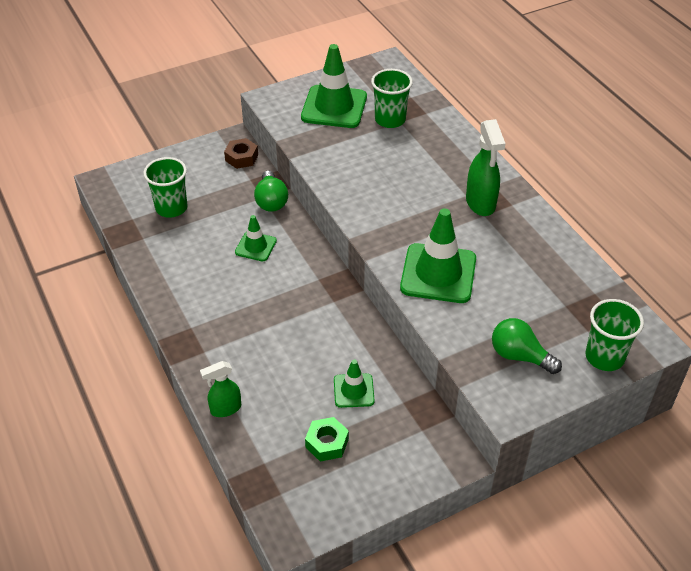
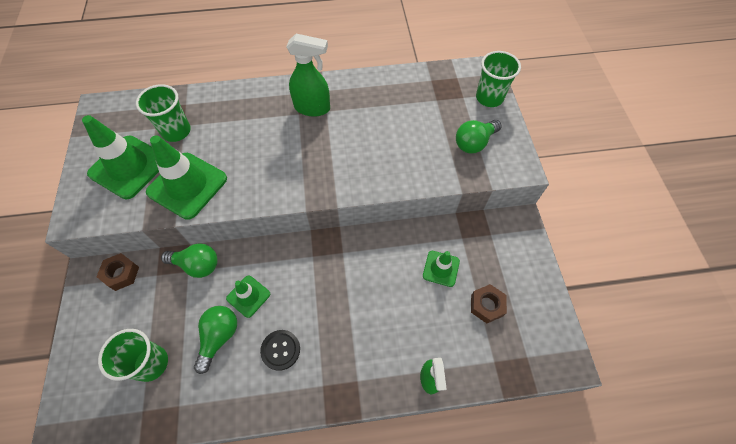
camera: 70 degrees left, 15 degrees up
green nut [305,417,349,462] -> brown nut [471,284,507,323]
green traffic cone [400,208,476,303] -> green traffic cone moved to [146,135,227,220]
none -> green light bulb [194,306,237,374]
none -> black button [260,330,300,371]

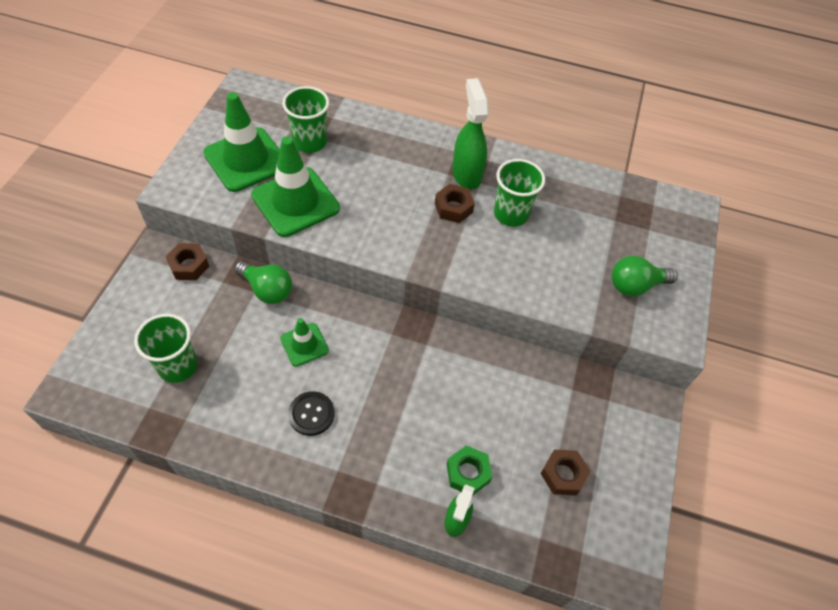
camera: 20 degrees right, 5 degrees down
green light bulb [194,306,237,374] -> none
green spray bottle [286,34,330,117] -> green spray bottle turned 135 degrees counterclockwise [452,78,489,190]
green traffic cone [423,251,460,287] -> none
green cup [476,51,521,107] -> green cup moved to [494,159,545,227]
none -> brown nut [435,184,475,223]
none -> green nut [447,445,492,496]

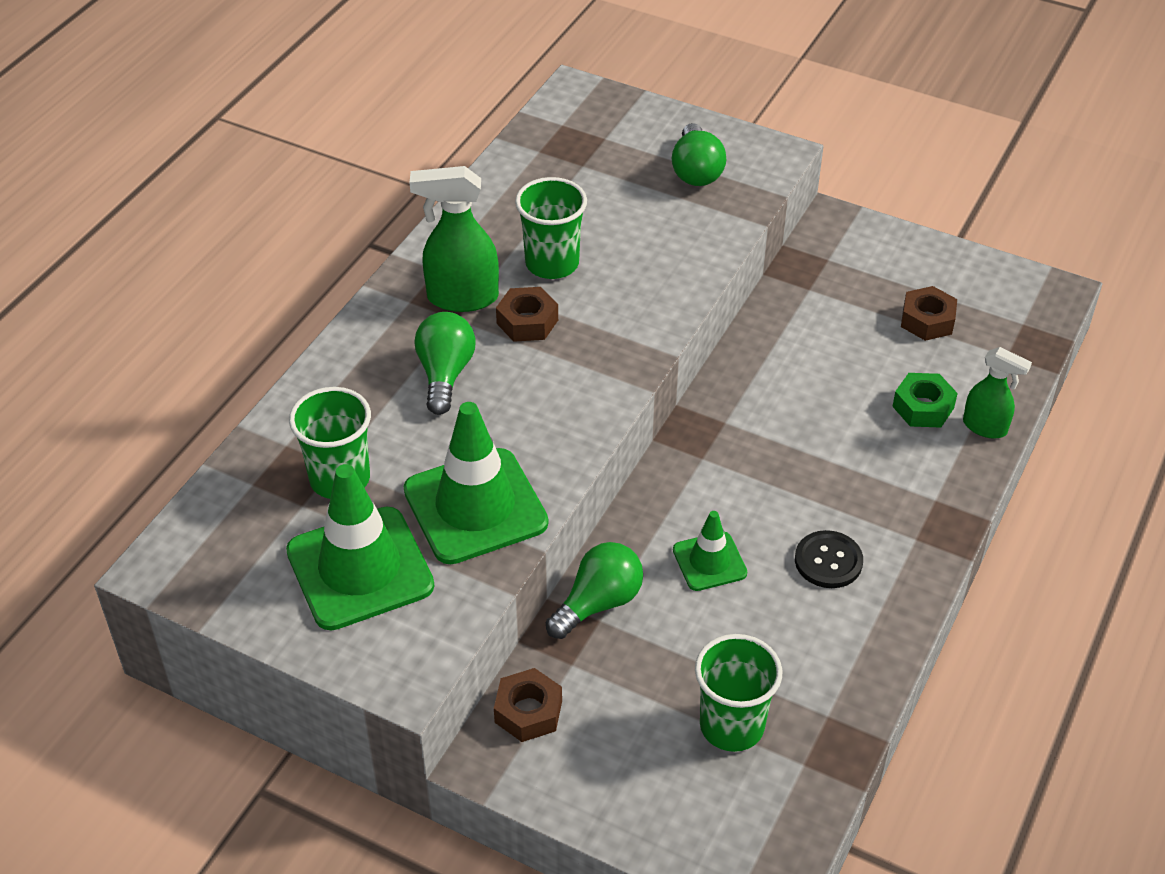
camera: 75 degrees left, 10 degrees down
none -> green light bulb [415,312,476,415]

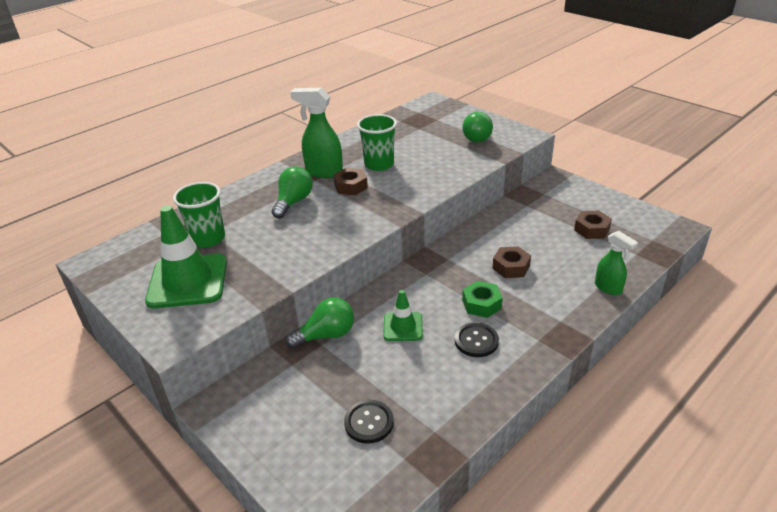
camera: 20 degrees right, 10 degrees down
green traffic cone [404,402,548,564] -> none
brown nut [494,668,562,742] -> brown nut moved to [492,246,531,278]
green cup [695,634,782,752] -> black button [344,400,394,444]
green nut [892,373,958,428] -> green nut moved to [462,281,503,318]

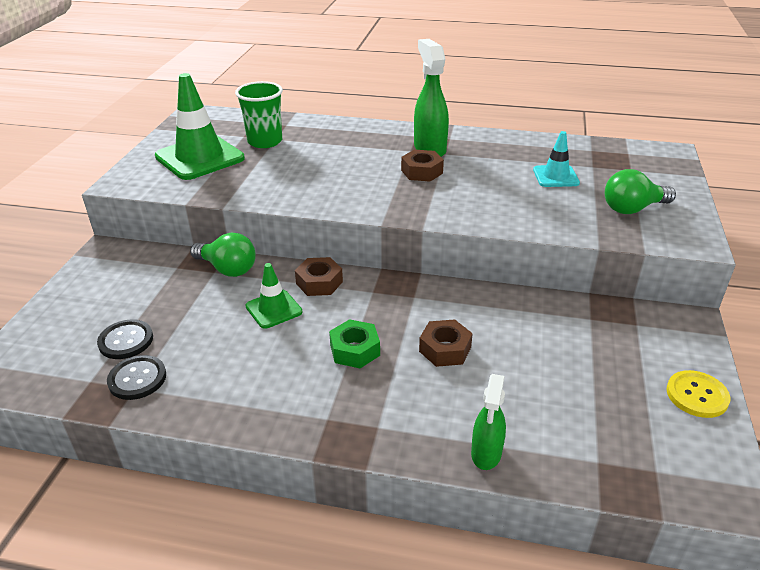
camera: 55 degrees right, 0 degrees up
green light bulb [271,166,313,219] -> none
green cup [357,114,397,171] -> none
black button [455,323,499,357] -> black button moved to [107,355,166,400]
brown nut [574,211,612,239] -> brown nut moved to [295,257,343,296]
none -> turquoise traffic cone [533,131,580,187]
none -> yellow button [666,370,731,418]

